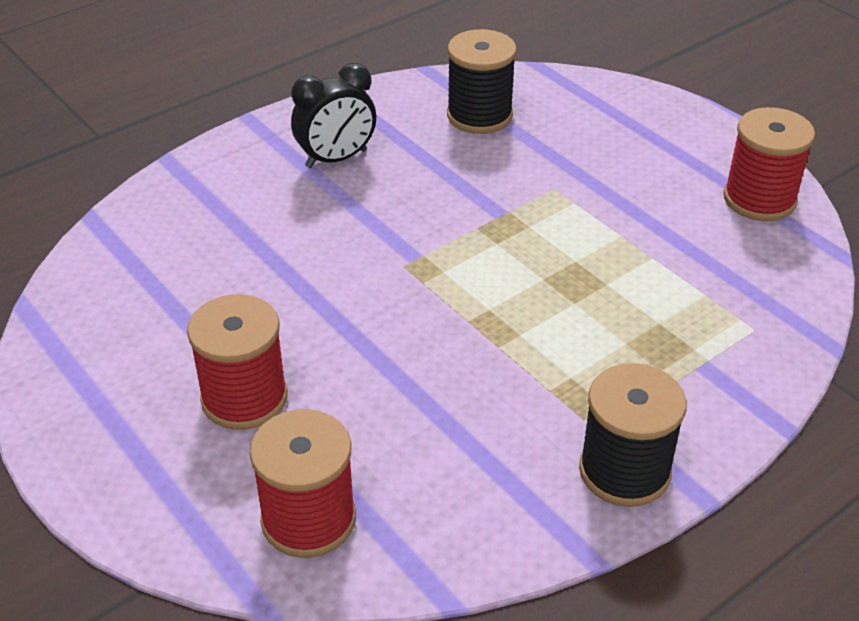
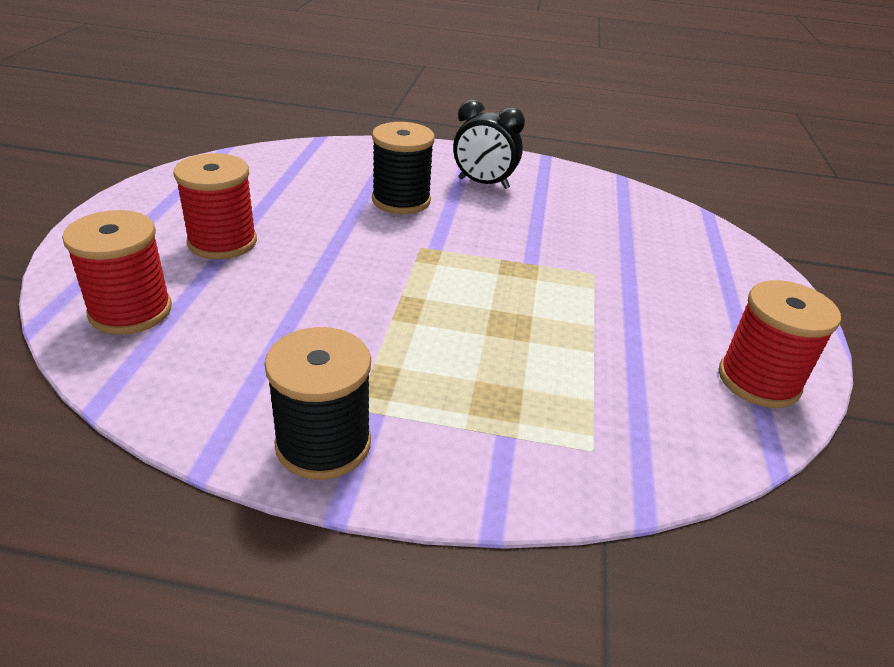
camera: 45 degrees right, 5 degrees down
black spool [447,29,517,134] -> black spool moved to [372,122,435,214]

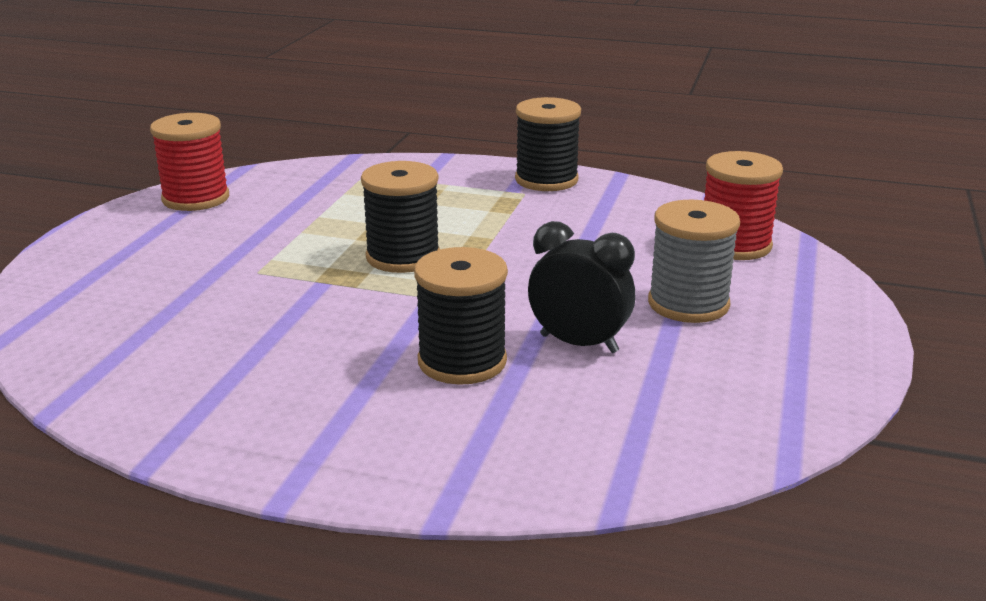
camera: 170 degrees left, 10 degrees down
red spool [173,153,257,259] -> grey spool [648,200,740,323]
black clock [453,99,525,189] -> black clock moved to [528,221,636,353]
none -> black spool [361,161,440,273]

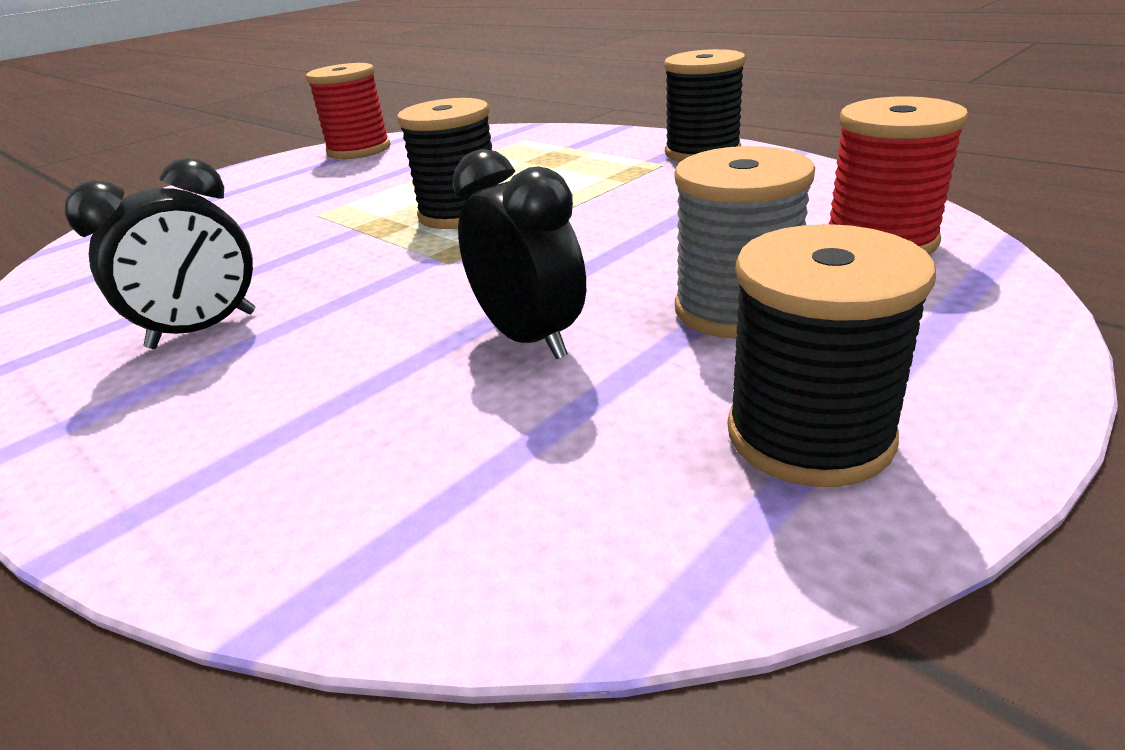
camera: 30 degrees right, 5 degrees up
black spool [414,247,508,385] -> black spool moved to [728,224,936,487]
none -> black clock [65,158,255,349]

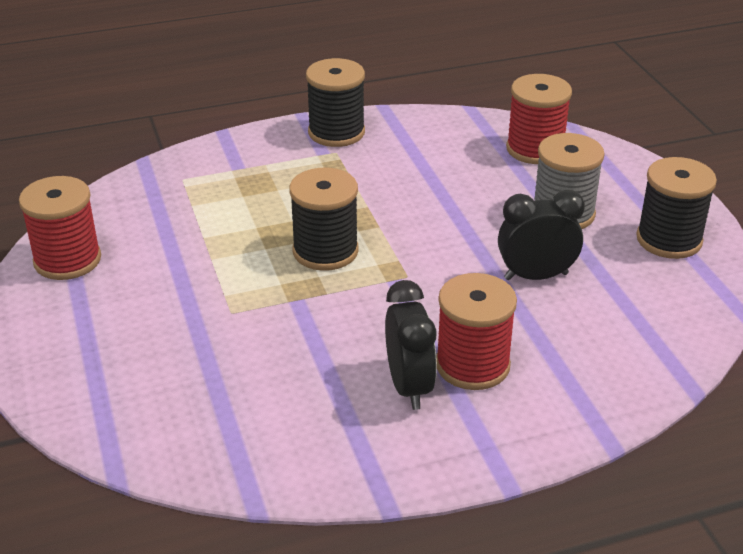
camera: 65 degrees left, 5 degrees up
none -> red spool [436,273,517,390]

